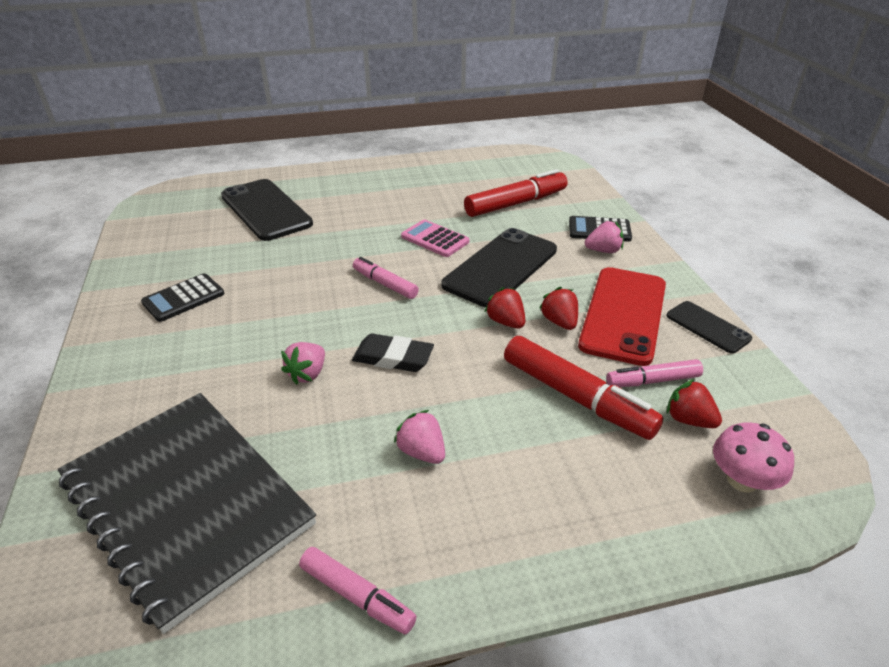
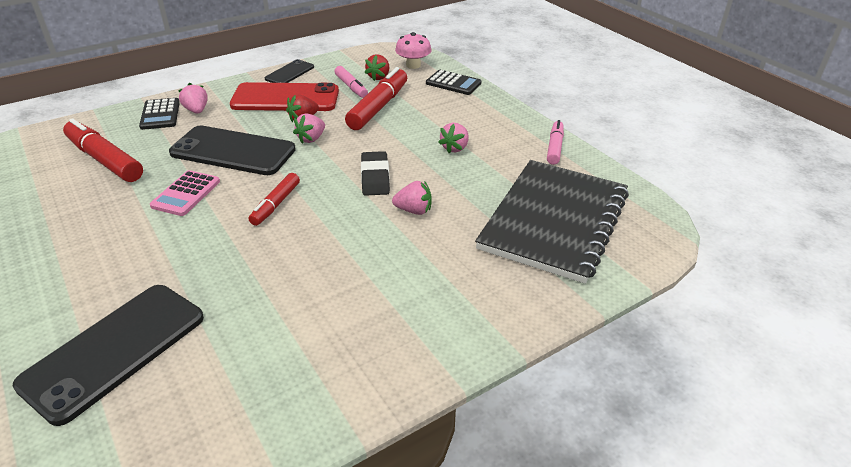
camera: 110 degrees left, 0 degrees up
black calculator [141,273,224,322] -> black calculator moved to [426,70,481,95]
pink marker [353,257,419,299] -> red marker [249,173,300,226]
red strawberry [485,287,525,328] -> pink strawberry [293,113,325,144]

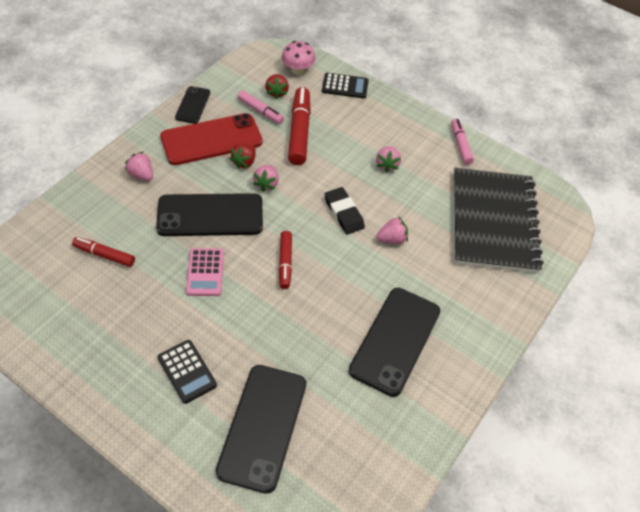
camera: 25 degrees left, 15 degrees up
red marker [63,118,143,182] -> red marker [72,237,135,267], size x0.59
black calculator [139,98,180,130] -> black calculator moved to [158,340,217,404]
none -> black phone [349,288,440,397]

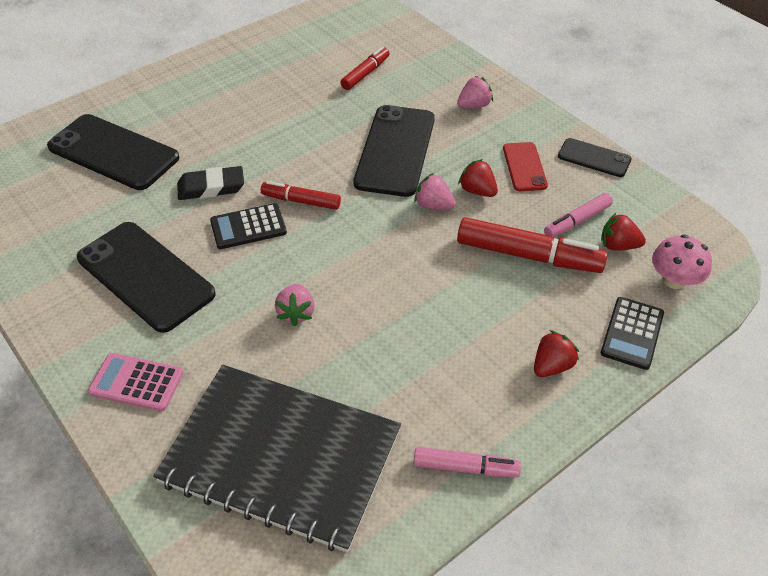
camera: 110 degrees right, 5 degrees down
black calculator [158,340,217,404] -> black calculator moved to [210,203,287,249]
red phone [160,113,263,165] -> red phone [503,142,548,191], size x0.53
pink calculator [186,248,224,296] -> pink calculator moved to [88,353,183,412]
black eraser [324,187,365,235] -> black eraser moved to [177,166,244,200]
pink strawberry [376,146,401,173] -> none
none -> red strawberry [534,330,579,377]

